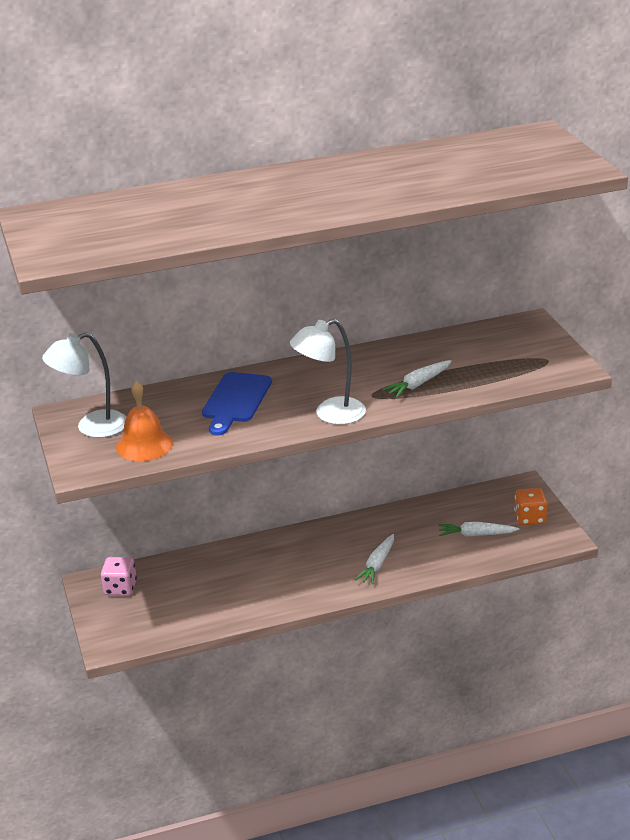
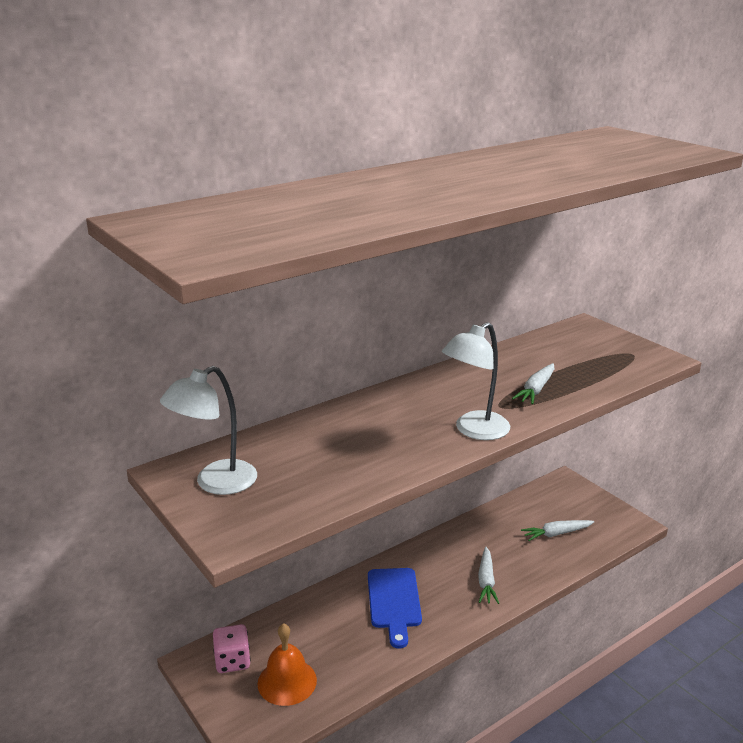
camera: 20 degrees left, 5 degrees down
orange bell [116,381,173,461] -> orange bell moved to [257,623,317,706]
blue cutting board [202,372,272,435] -> blue cutting board moved to [368,568,422,649]
orange dice [514,488,547,525] -> none

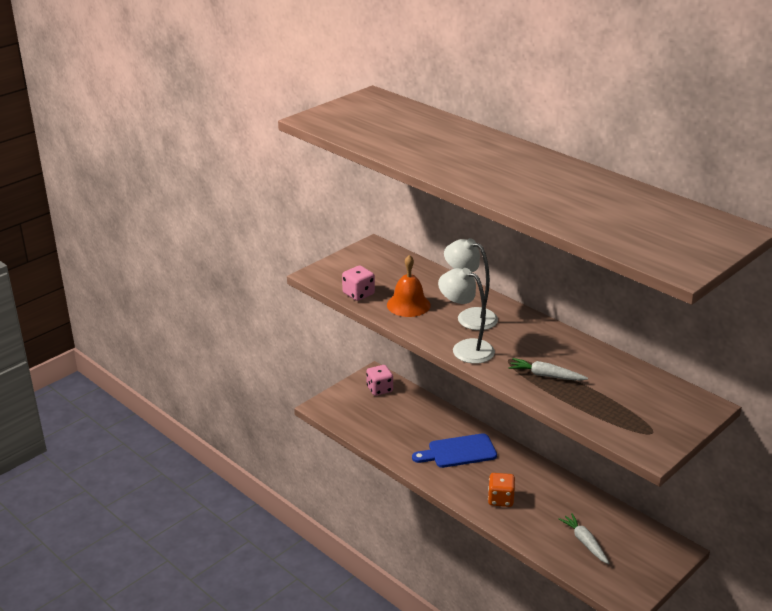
camera: 80 degrees right, 5 degrees up
white lamp [160,366,257,495] -> white lamp moved to [444,238,498,330]
orange bell [257,623,317,706] -> orange bell moved to [387,255,431,317]
white carrot [478,547,499,604] -> orange dice [488,473,515,507]
none -> pink dice [342,265,375,301]

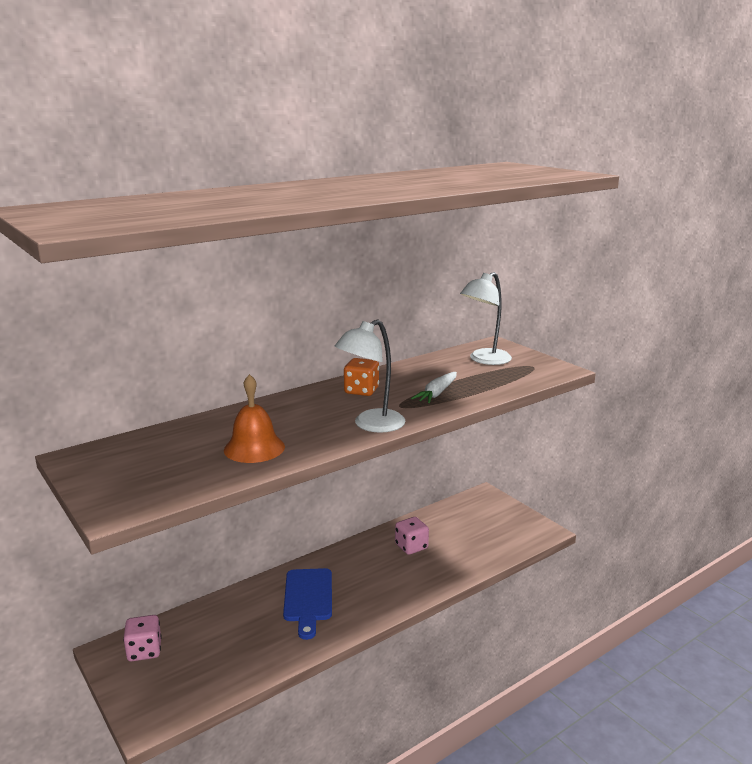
camera: 80 degrees left, 10 degrees down
pink dice [342,265,375,301] -> pink dice moved to [395,517,429,555]
white lamp [444,238,498,330] -> white lamp moved to [460,272,512,365]
orange dice [488,473,515,507] -> orange dice moved to [344,358,379,396]
white carrot [559,513,609,564] -> none

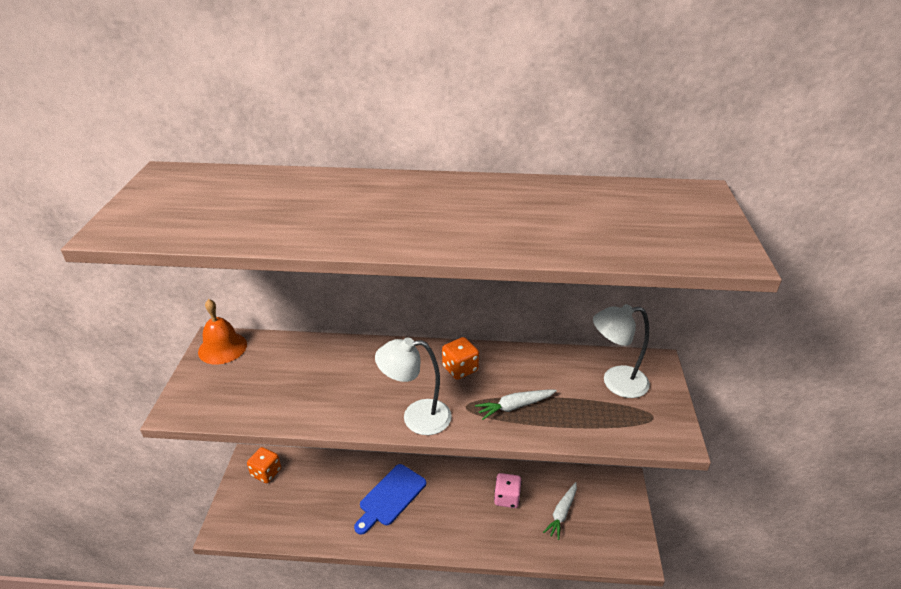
camera: 40 degrees right, 15 degrees up
pink dice [123,615,162,661] -> orange dice [247,447,281,483]
orange bell [224,374,285,463] -> orange bell moved to [198,299,247,365]
none -> white carrot [543,482,577,540]

